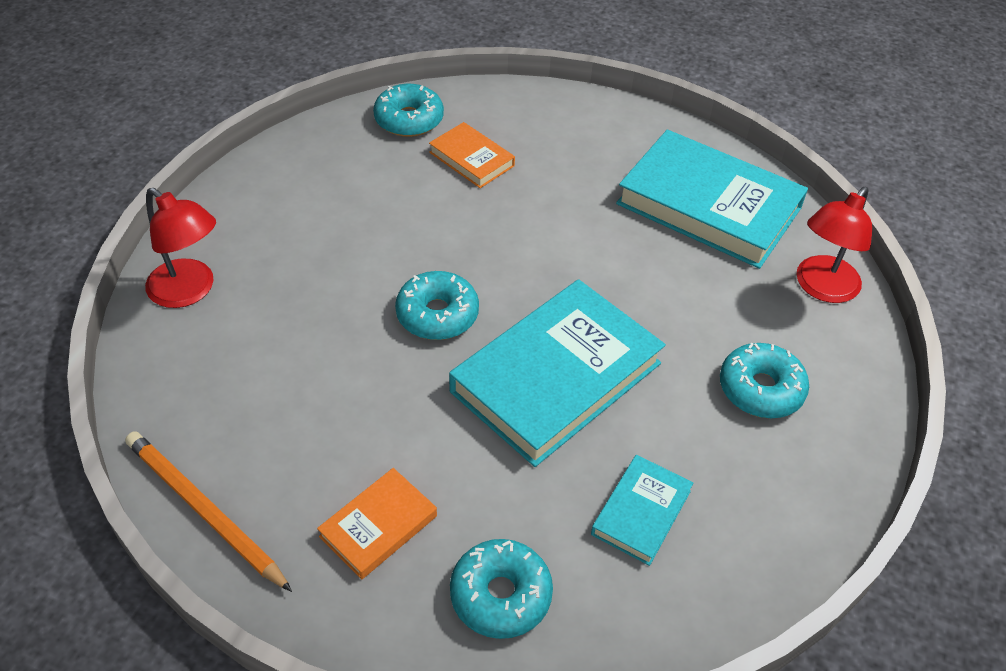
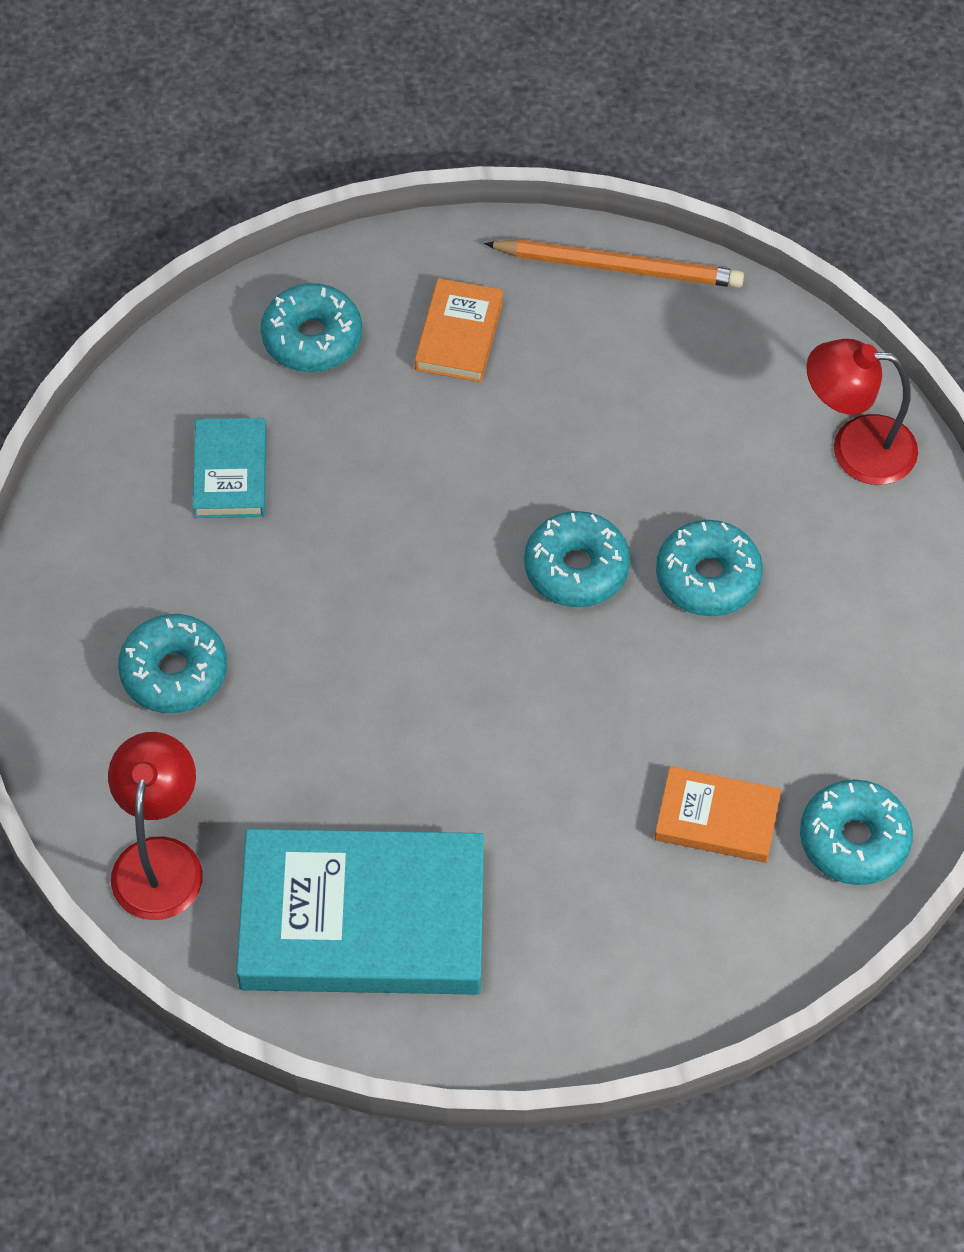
camera: 150 degrees right, 10 degrees up
turquoise book [449,279,666,467] -> none
none -> turquoise donut [656,520,763,616]

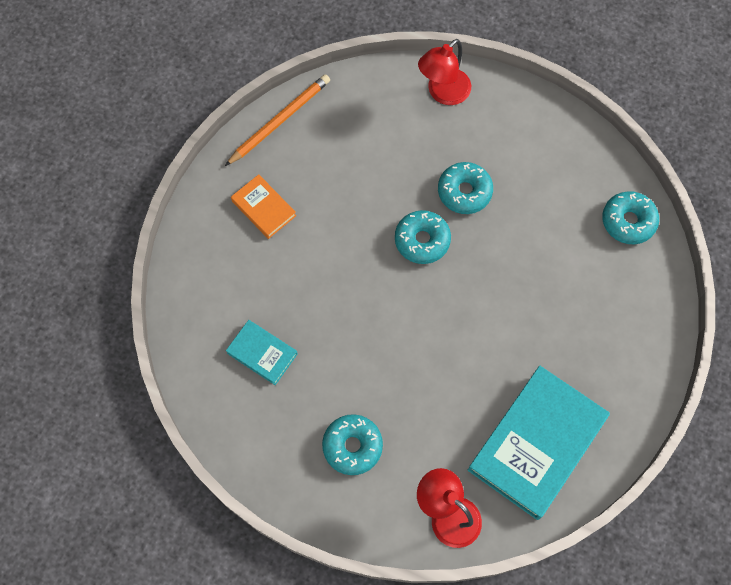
camera: 55 degrees left, 10 degrees up
turquoise donut [261,283,362,372] -> none
orange book [655,766,781,863] -> none

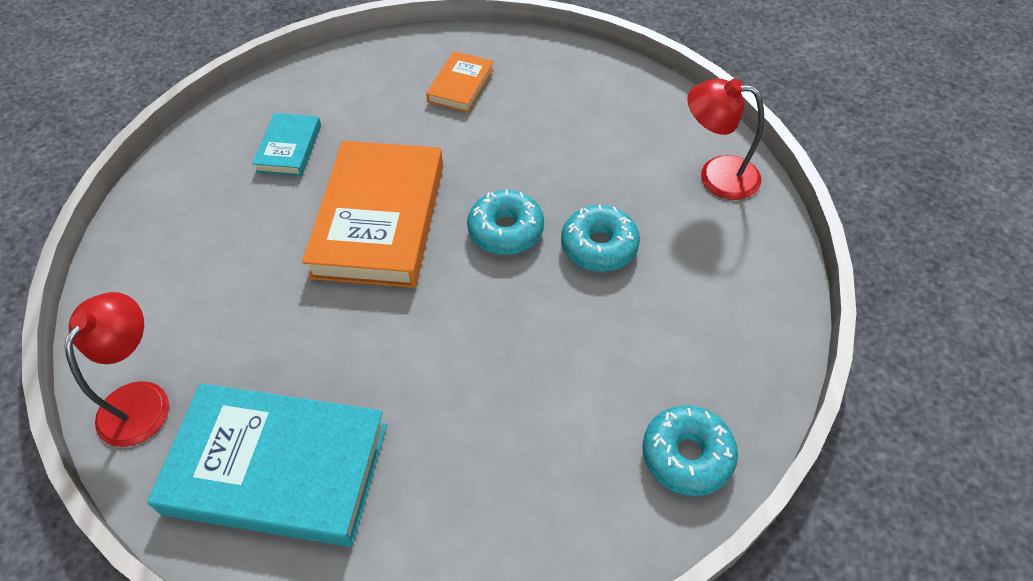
camera: 65 degrees right, 15 degrees down
orange pencil [225,74,330,166] -> none
turquoise donut [322,414,383,475] -> none
none -> orange book [302,141,443,288]

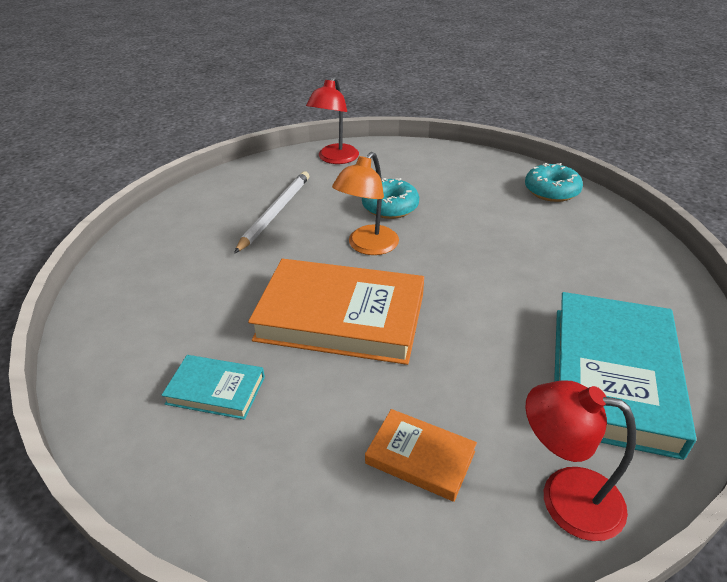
camera: 85 degrees left, 15 degrees down
orange book [426,52,494,113] -> orange book moved to [365,409,477,502]
turquoise donut [467,190,544,255] -> orange lamp [332,152,399,255]
none -> white pencil [234,171,309,253]

